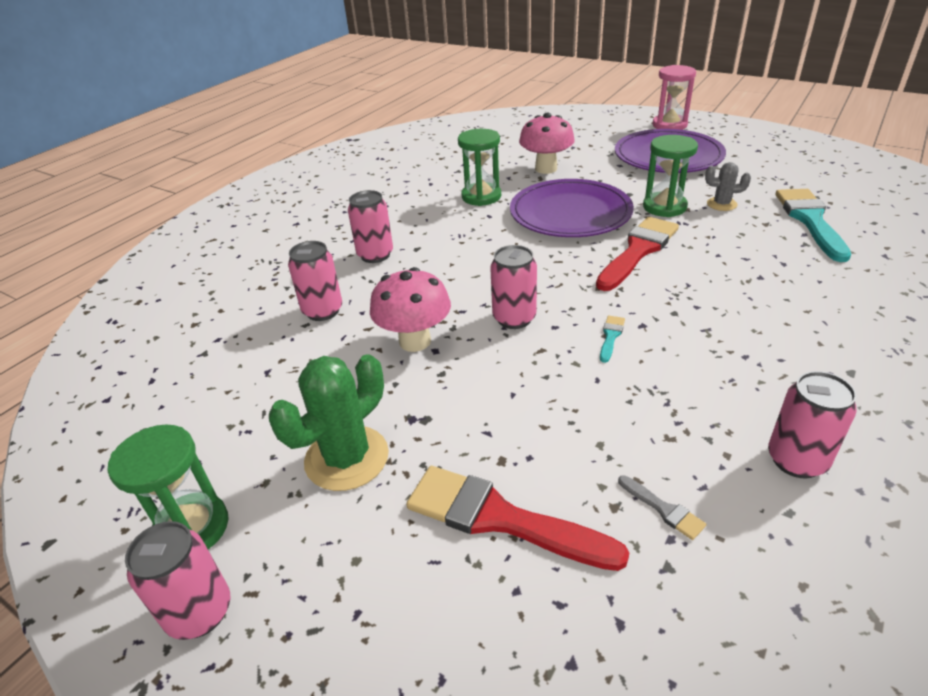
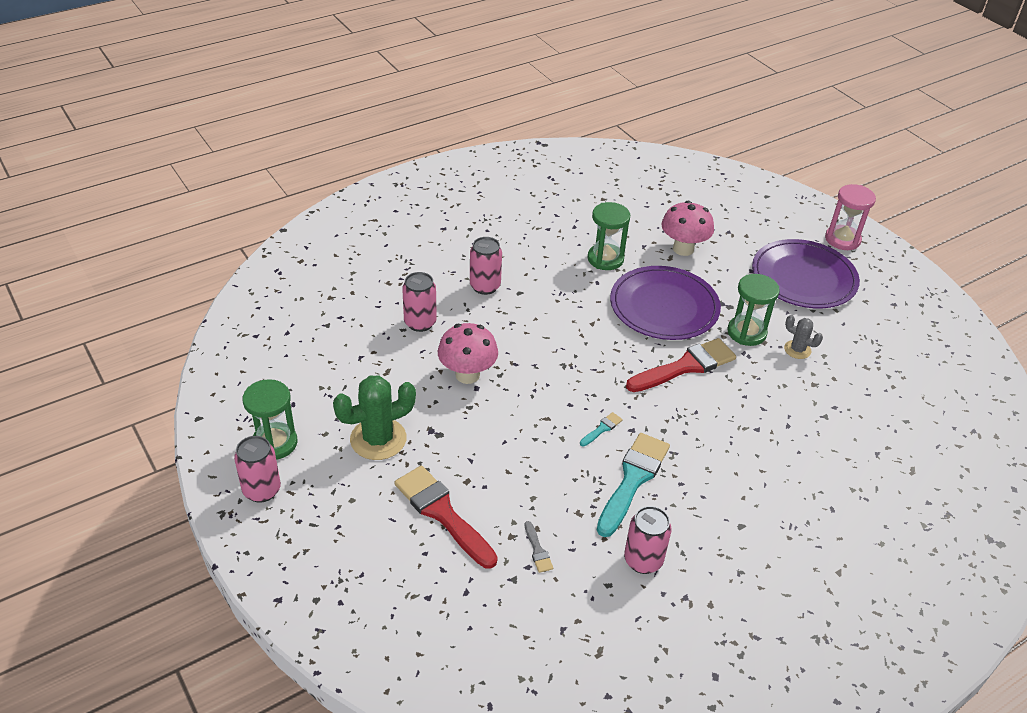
camera: 20 degrees right, 5 degrees up
pink can [490,245,537,329] -> none
turquoise brush [776,189,851,262] -> turquoise brush moved to [597,433,670,537]

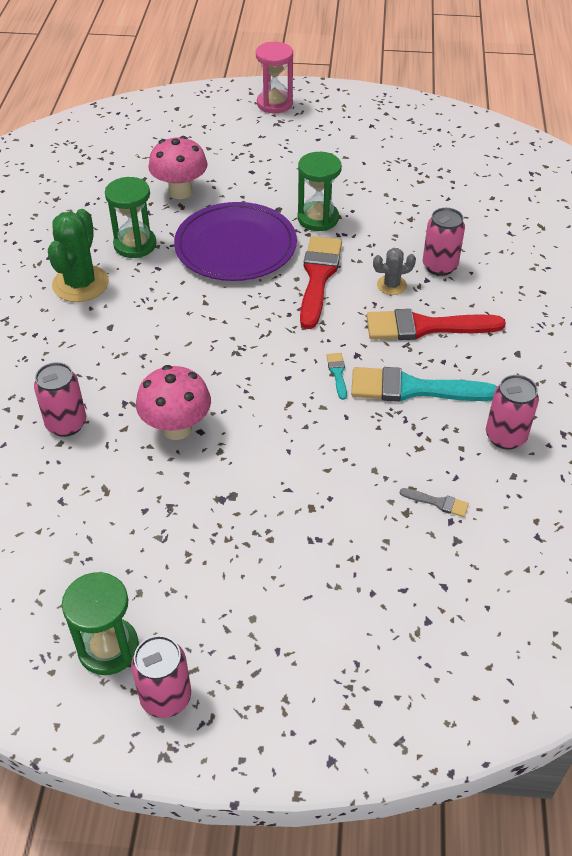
camera: 50 degrees left, 5 degrees up
green cactus [333,375,416,460] -> green cactus moved to [48,209,109,302]
red brush [395,466,498,569] -> red brush moved to [366,309,506,340]
pink can [470,237,502,295] -> pink can moved to [423,208,465,276]
turquoise brush [597,433,670,537] -> turquoise brush turned 60 degrees counterclockwise [351,367,497,402]
purple plate [752,239,860,308] -> none
grey cactus [784,315,823,359] -> grey cactus moved to [373,248,416,295]

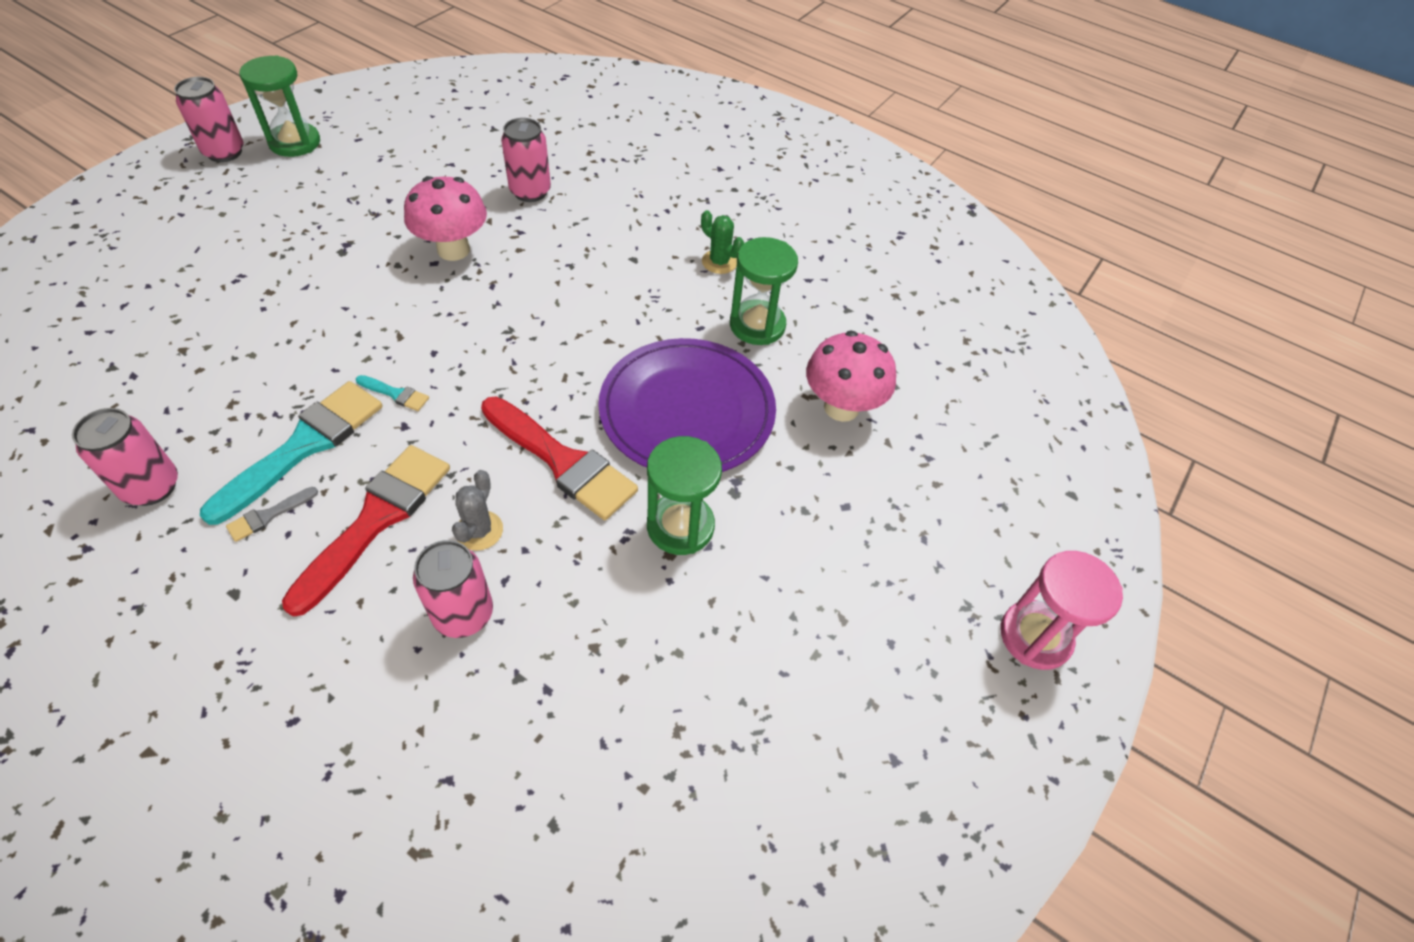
camera: 115 degrees right, 5 degrees up
green cactus [48,209,109,302] -> green cactus [701,210,744,274], size x0.53
grey brush [400,488,469,517] -> grey brush moved to [226,487,318,542]

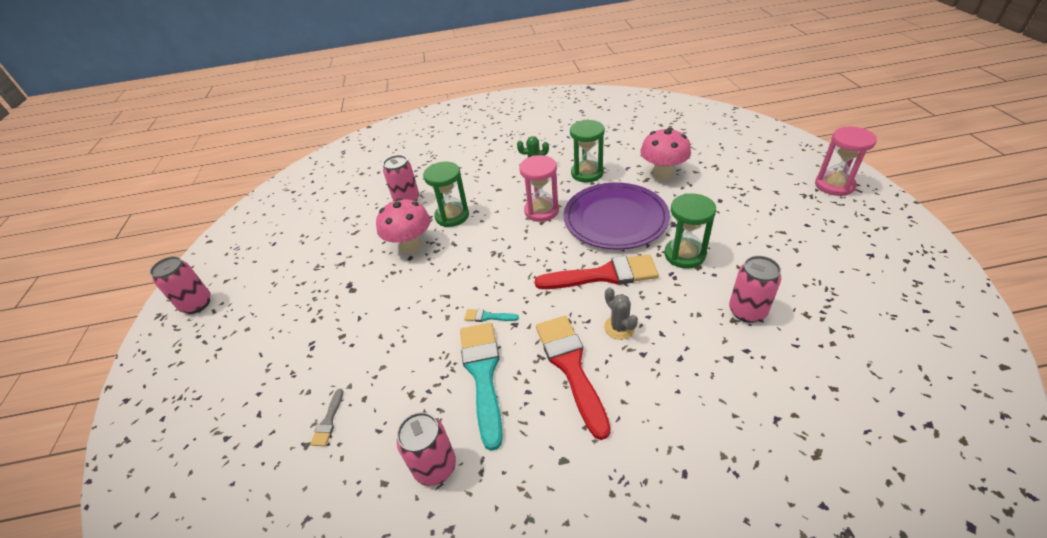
camera: 35 degrees left, 10 degrees down
grey brush [226,487,318,542] -> grey brush moved to [310,389,344,446]
green hourglass [239,55,320,157] -> green hourglass moved to [423,162,469,227]
turquoise brush [356,375,429,411] -> turquoise brush turned 150 degrees counterclockwise [464,309,519,322]
pink can [413,540,493,638] -> pink can moved to [729,256,781,323]
none -> pink hourglass [519,155,559,222]

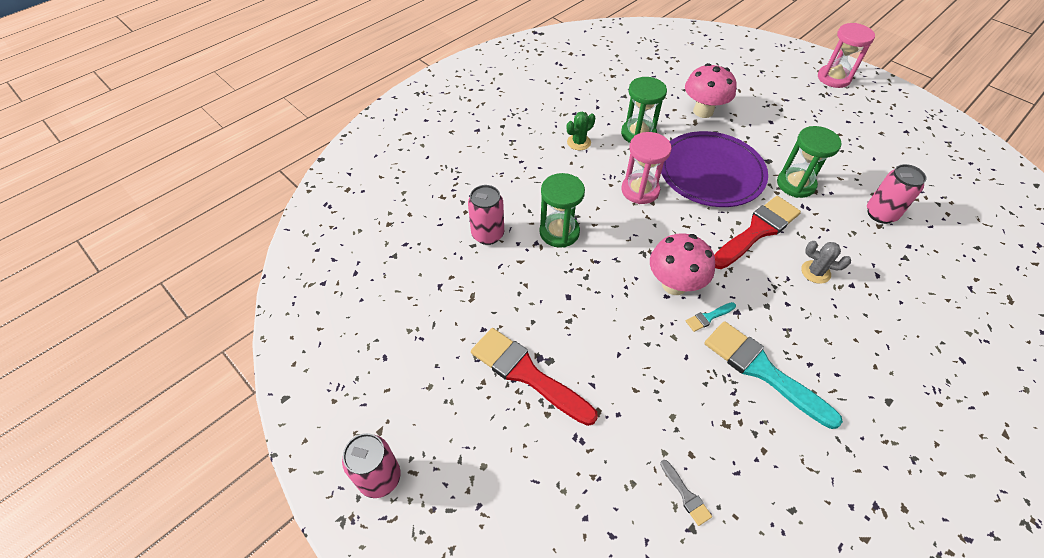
camera: 40 degrees left, 10 degrees up
pink mushroom [376,198,430,253] -> pink mushroom moved to [650,233,715,295]
pink can [397,412,456,486] -> none
red brush [536,316,611,440] -> red brush moved to [471,328,598,426]

